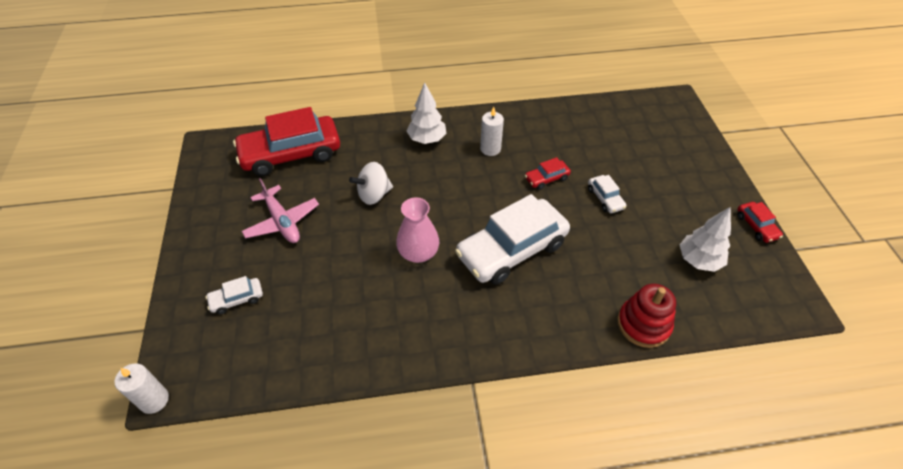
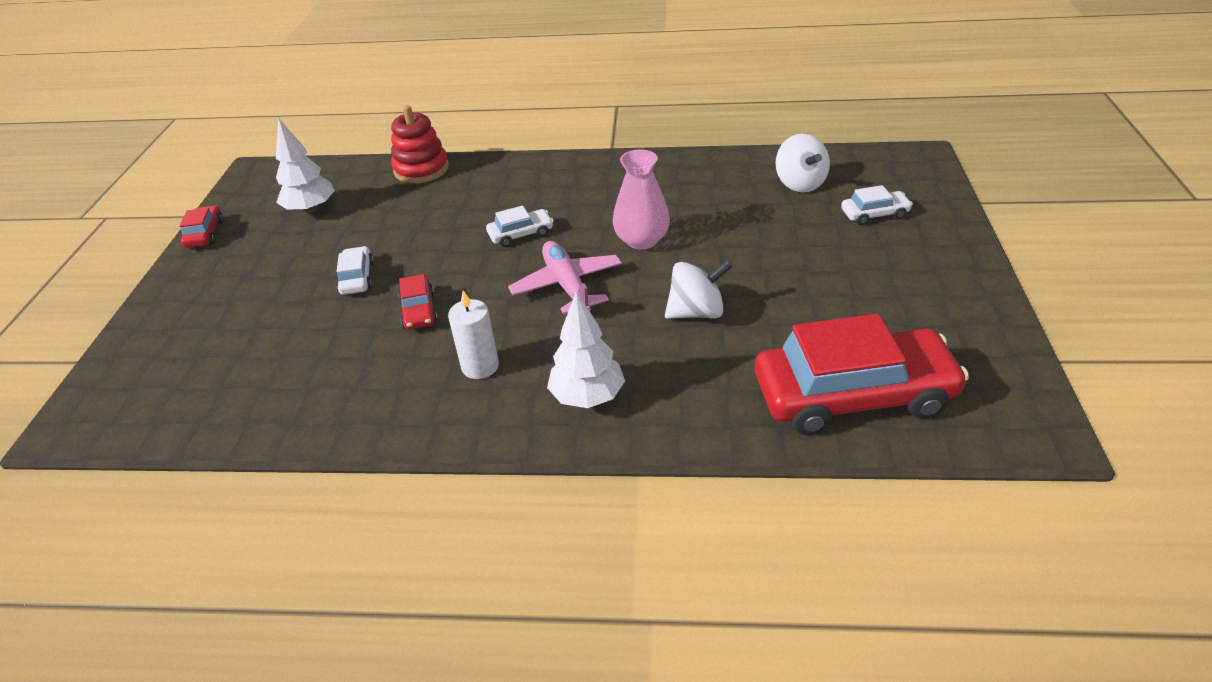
camera: 165 degrees left, 10 degrees down
white candle [114,363,169,414] -> none
pink plane [242,178,319,243] -> pink plane moved to [508,241,622,314]
white car [455,194,570,285] -> white car [486,205,554,247], size x0.43
red car [525,157,571,190] -> red car turned 90 degrees clockwise [398,274,438,330]
none -> white spinning top [775,134,830,193]

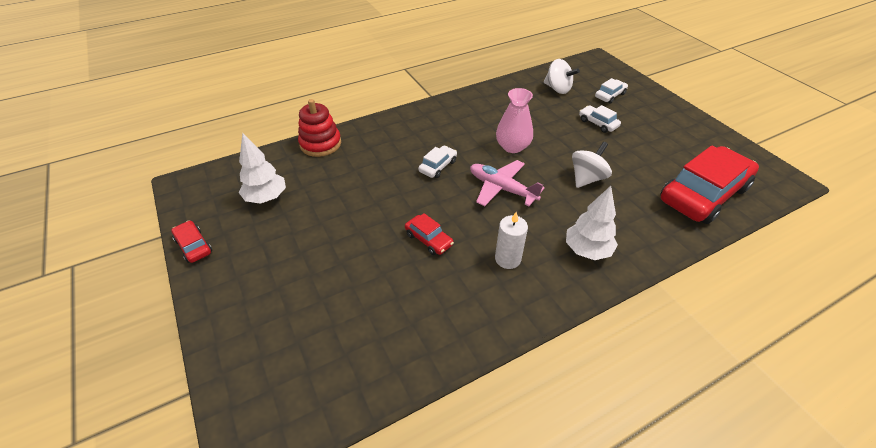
camera: 35 degrees left, 5 degrees up
white car [336,246,374,295] -> white car moved to [579,105,621,133]

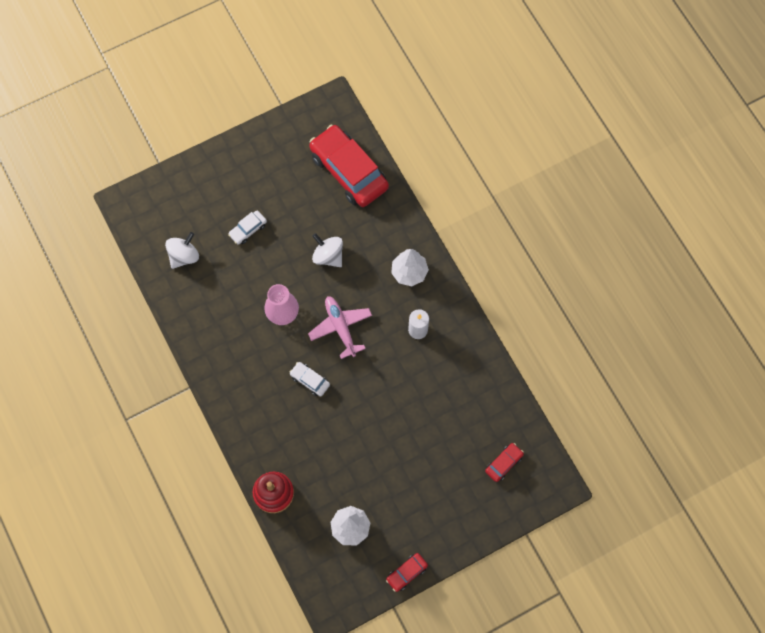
camera: 90 degrees left, 25 degrees up
red car [405,213,454,255] -> red car moved to [485,443,524,482]
pink plane [470,160,545,207] -> pink plane turned 120 degrees clockwise [308,296,372,359]
white car [595,78,628,104] -> none

